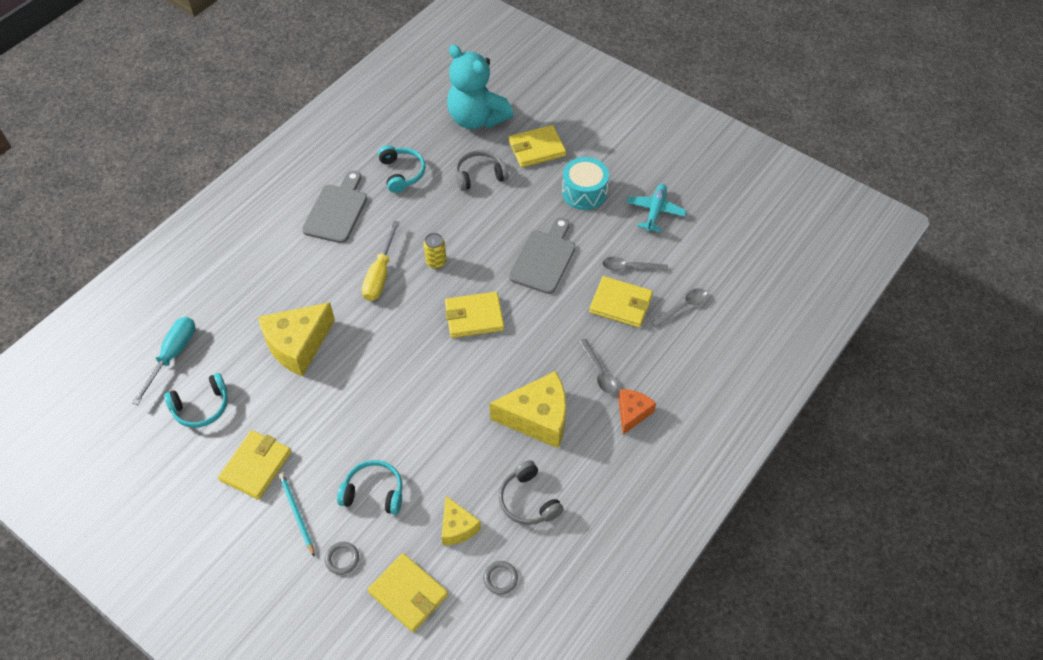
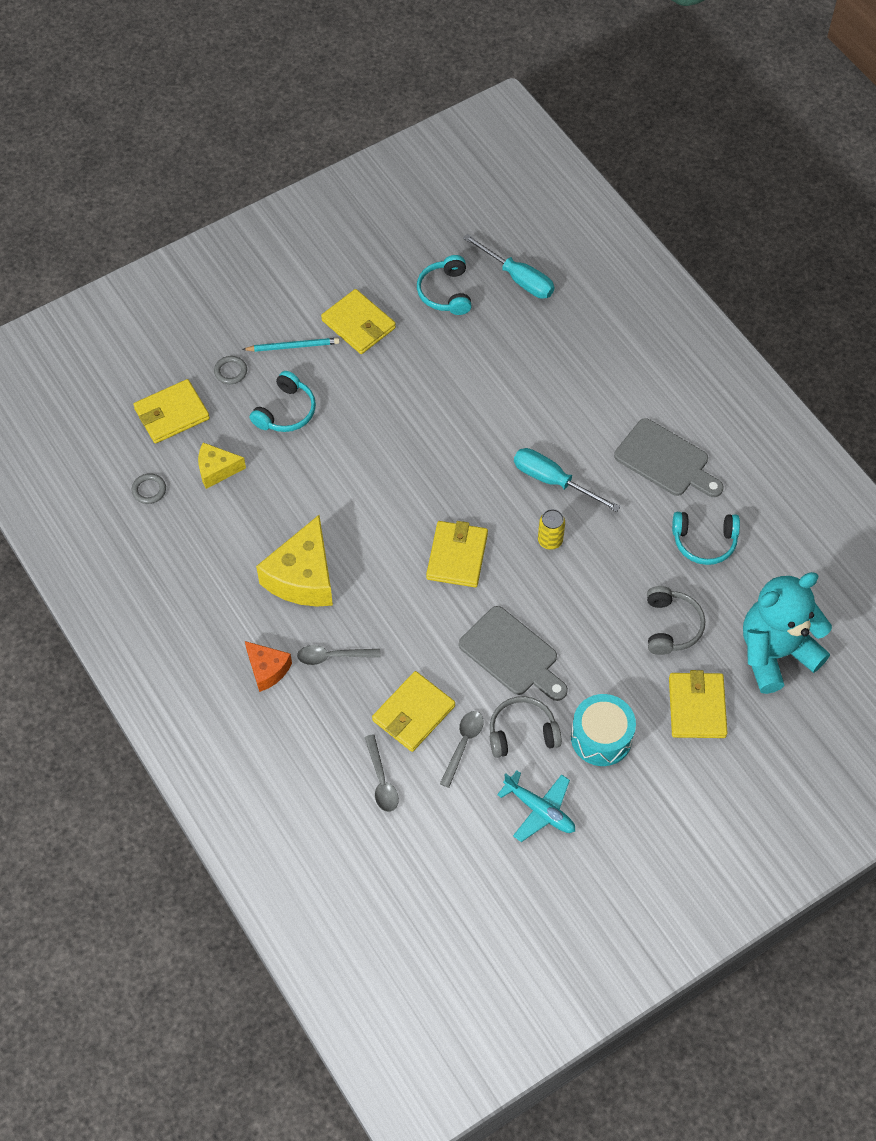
camera: 110 degrees right, 5 degrees up
yellow cheese [258,302,335,377] -> none
yellow screwdriver [362,221,399,301] -> turquoise screwdriver [514,448,621,512]
grey headphones [499,460,564,525] -> grey headphones moved to [490,696,562,758]

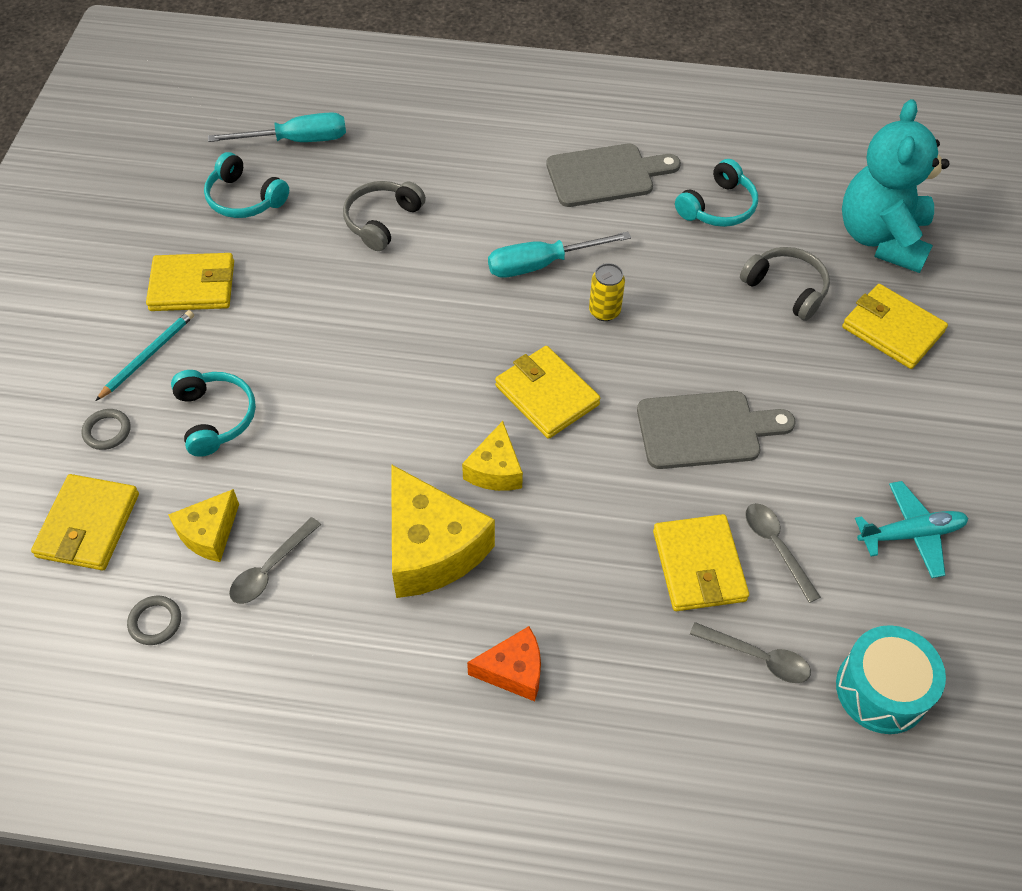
camera: 50 degrees left, 5 degrees down
grey spoon [297,645,381,665] -> grey spoon moved to [229,517,321,604]
grey headphones [490,696,562,758] -> grey headphones moved to [343,181,426,251]
turquoise drum [571,694,636,766] -> turquoise drum moved to [836,625,946,734]
none -> yellow cheese [462,421,523,491]

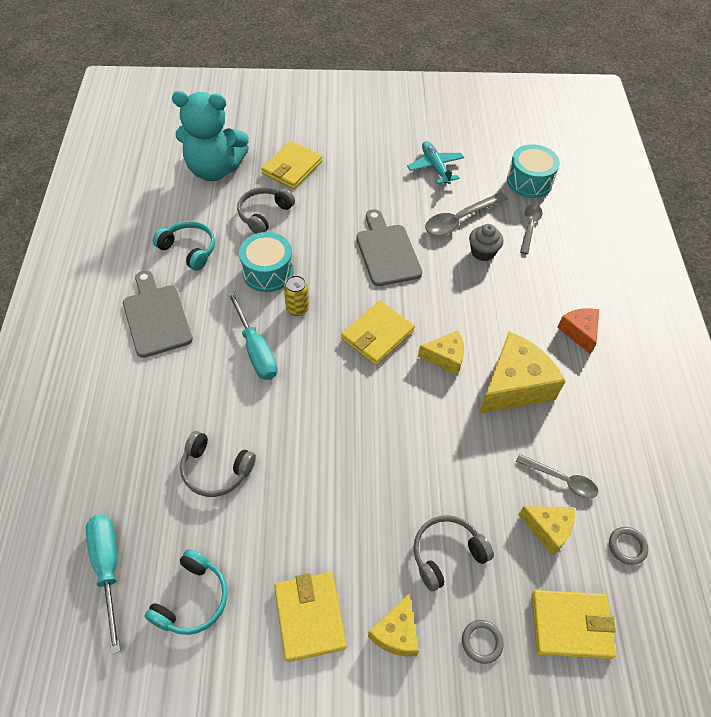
camera: 100 degrees left, 0 degrees up
turquoise pencil [95,310,194,401] -> yellow cheese [368,593,419,657]
turquoise headphones [171,370,256,457] -> grey headphones [413,515,494,591]
yellow wallet [653,514,749,611] -> grey cupcake [469,224,503,261]
grey spoon [745,503,821,603] -> grey spoon [425,192,508,236], size x1.52
none -> turquoise drum [239,232,293,292]

